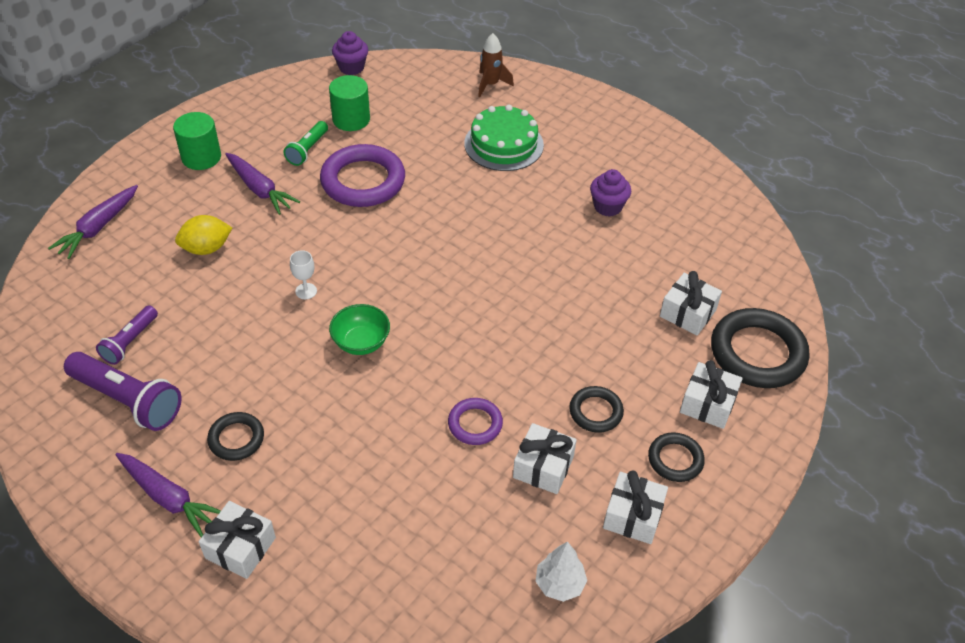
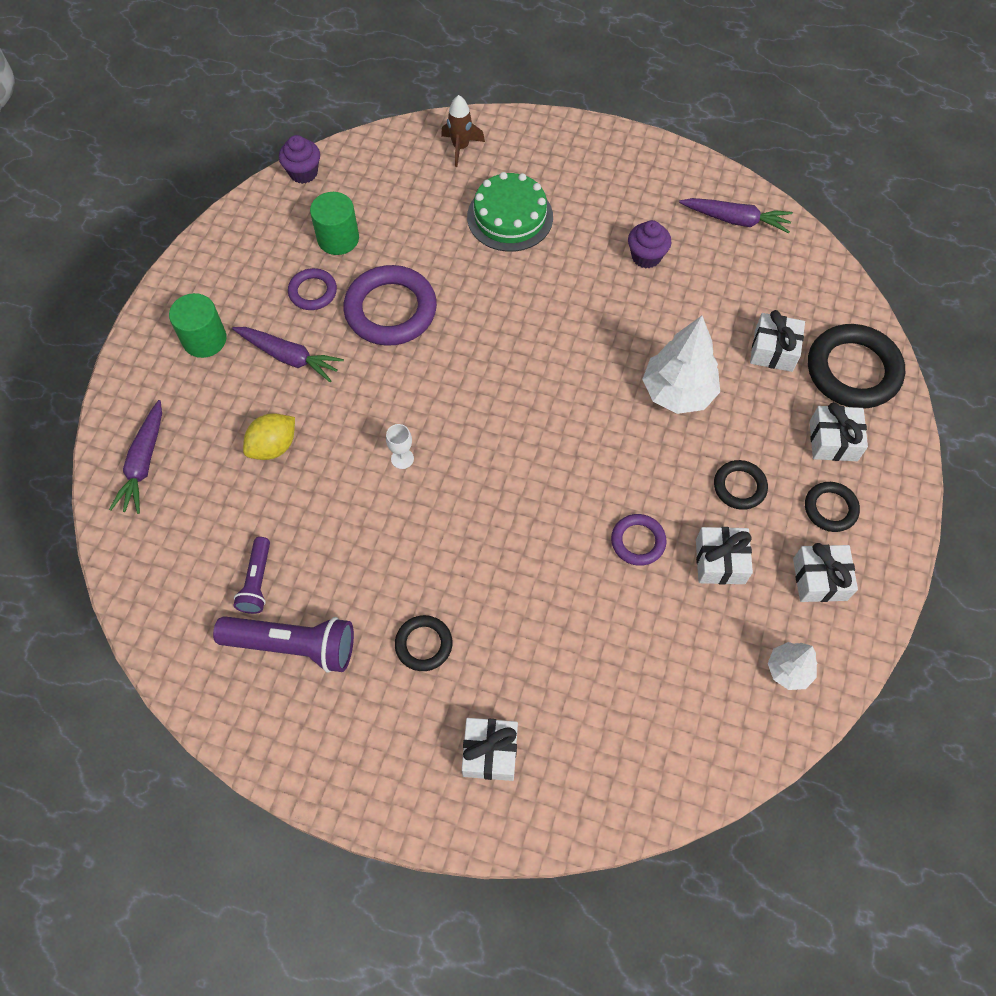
camera: 20 degrees left, 15 degrees up
purple carrot [115,453,221,537] -> purple carrot moved to [679,198,793,233]
green flashlight [283,121,328,166] -> purple ring [288,268,337,310]
green bowl [329,304,390,355] -> none
none -> white tree [642,316,720,414]

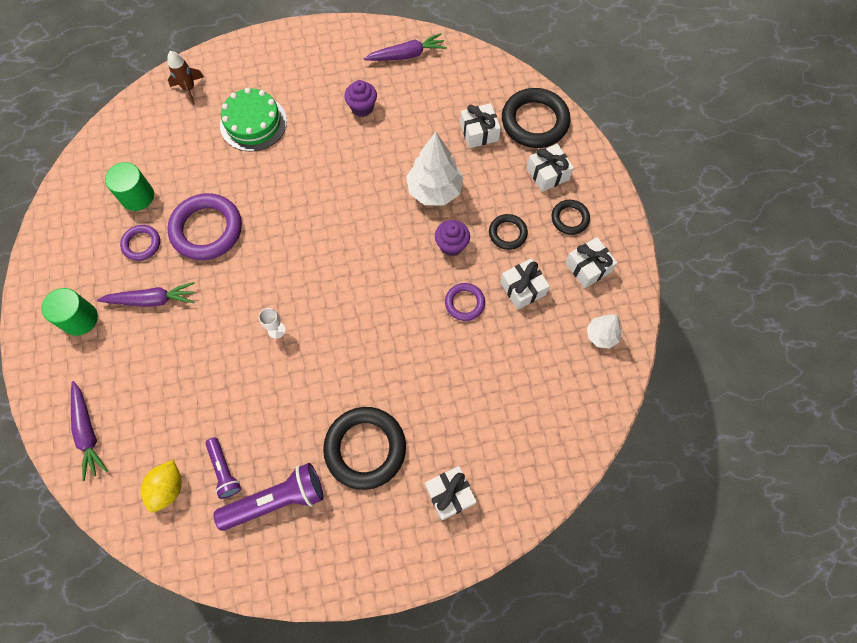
camera: 30 degrees left, 5 degrees up
yellow lemon [243,413,295,460] -> yellow lemon moved to [141,460,182,512]
purple cupcake [279,135,320,184] -> purple cupcake moved to [435,220,470,256]
black ring [395,615,452,671] -> black ring [323,407,406,490], size x1.88

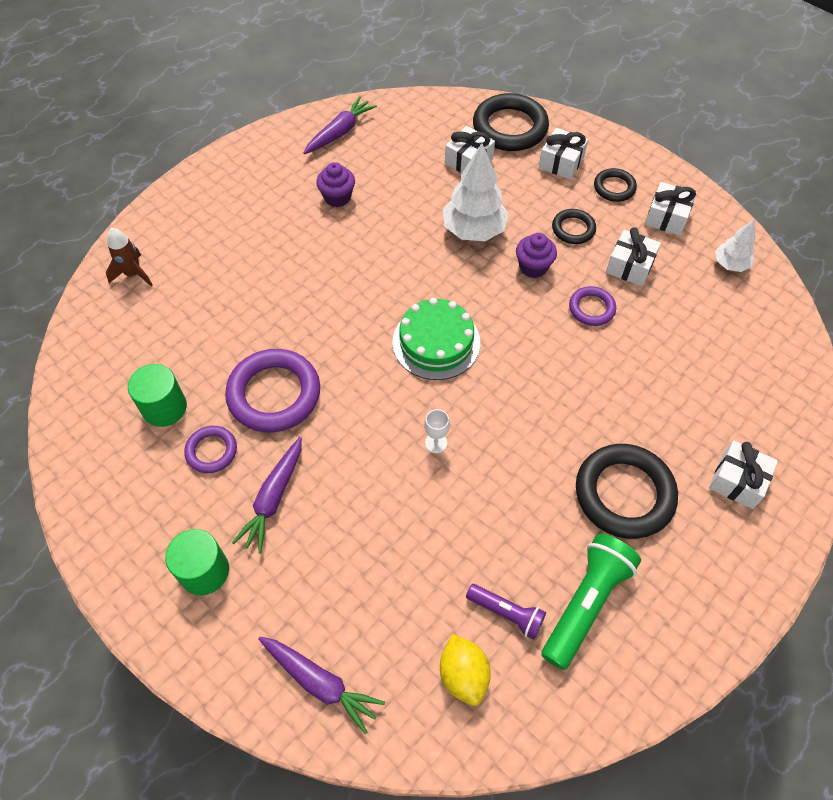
camera: 35 degrees left, 10 degrees down
purple carrot [97,282,195,307] -> purple carrot turned 150 degrees clockwise [232,437,302,554]
purple flashlight [213,463,323,531] -> green flashlight [542,534,641,670]
green cake [220,88,287,152] -> green cake moved to [392,298,480,380]

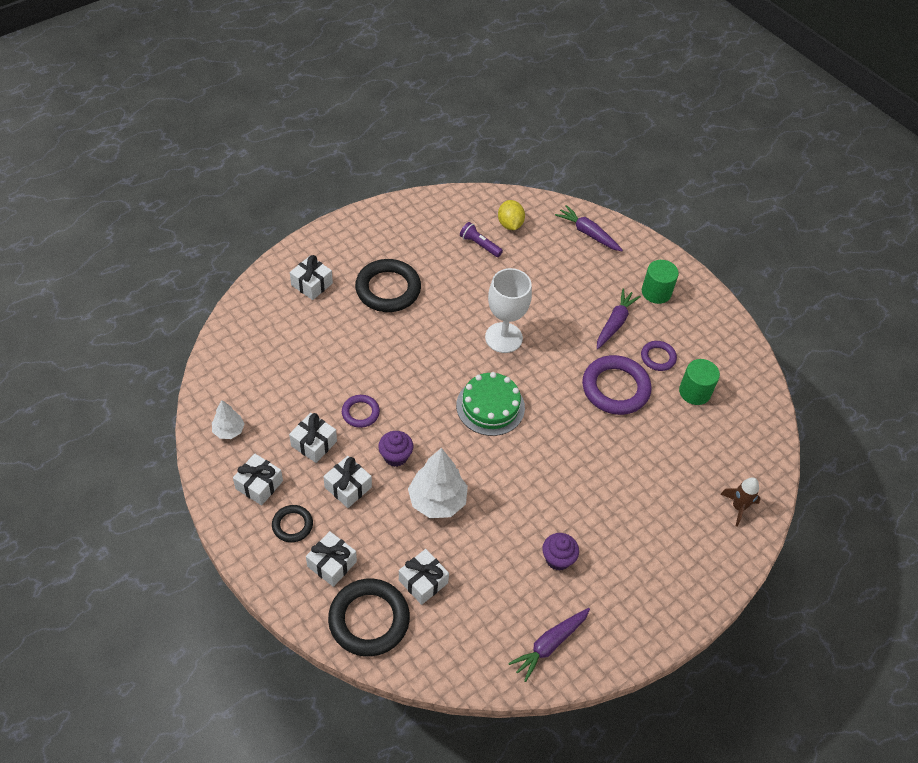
camera: 175 degrees left, 5 degrees down
white goblet [424,409,450,453] -> white goblet [485,268,532,353], size x2.44
green flashlight [542,534,641,670] -> none
black ring [552,209,596,244] -> white gift [323,456,372,508]

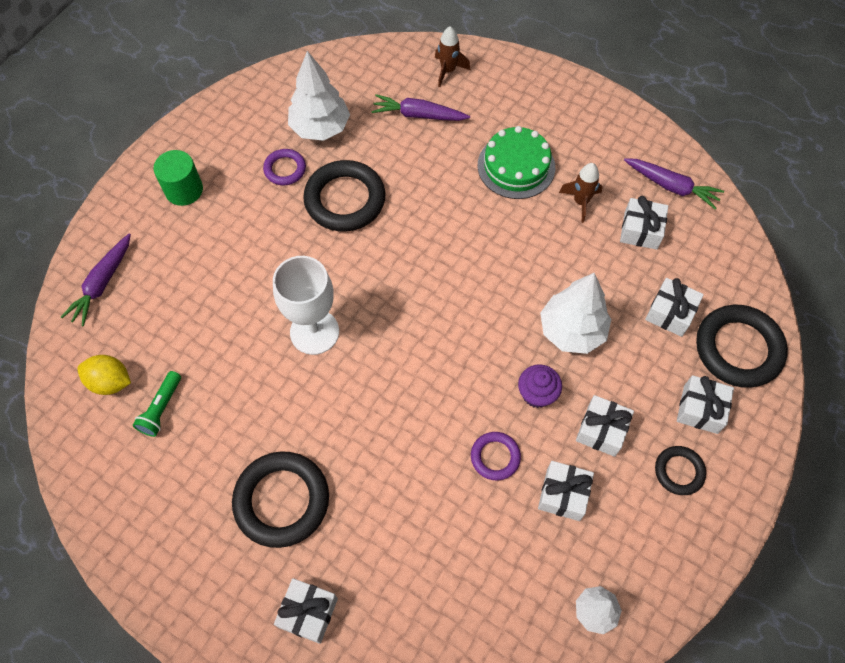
camera: 105 degrees left, 10 degrees up
white gift [233,453,283,505] -> white gift moved to [620,196,668,250]
green cake [456,372,525,436] -> green cake moved to [478,126,555,199]
purple flashlight [460,222,503,257] -> green flashlight [133,371,181,437]
yellow lemon [498,200,525,230] -> yellow lemon turned 45 degrees clockwise [77,355,131,395]
purple cupcake [542,533,579,571] -> brown rocket [559,163,603,223]
purple ring [582,355,652,415] -> black ring [303,160,385,232]
purple carrot [597,288,641,349] -> purple carrot moved to [371,94,470,121]
green cylinder [679,359,720,405] -> white tree [288,51,350,141]

